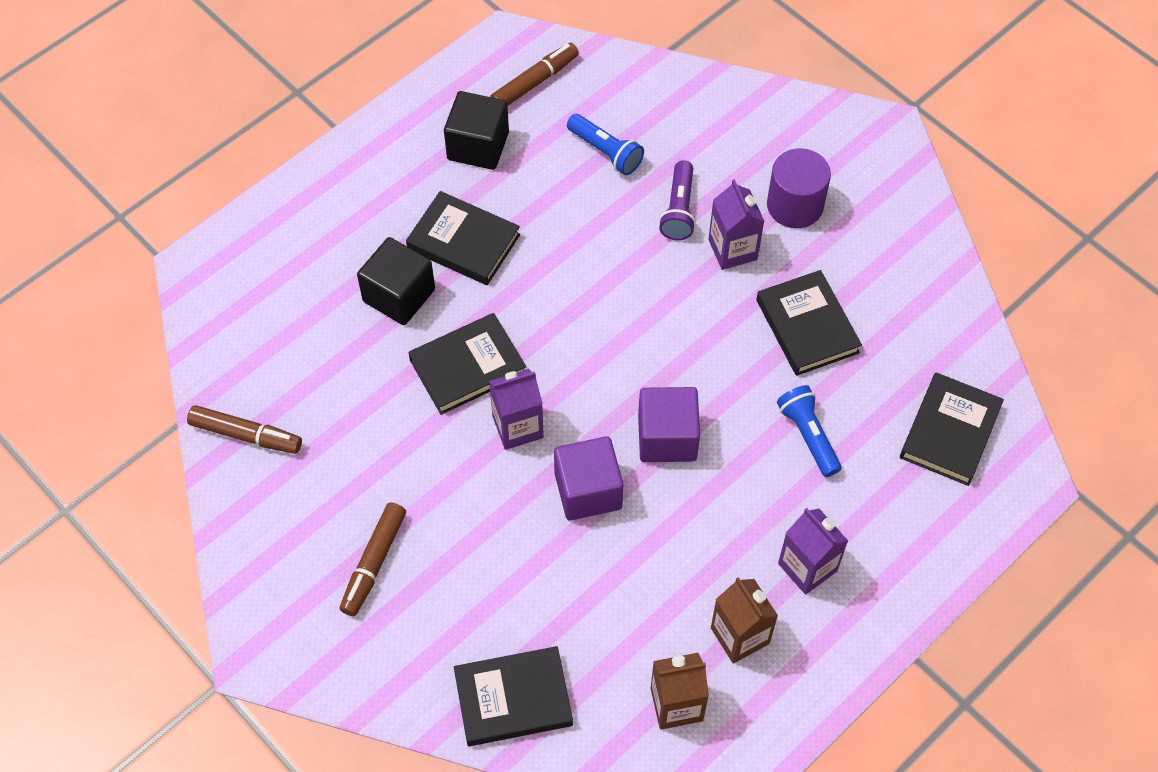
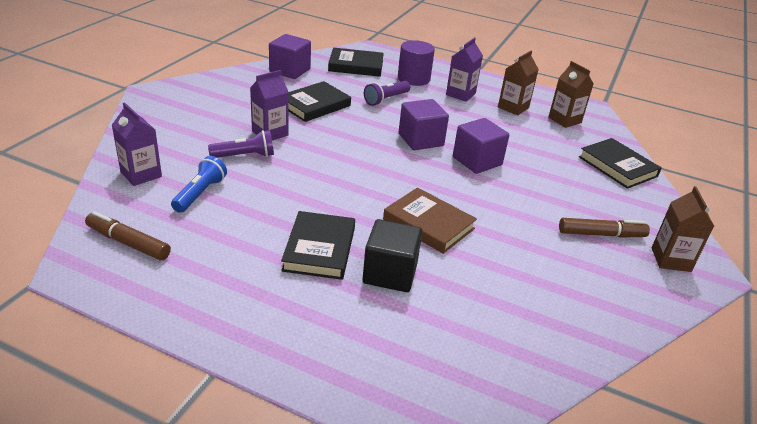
camera: 115 degrees left, 25 degrees down
brown marker [187,405,302,454] -> none
black book [408,313,526,415] -> brown book [383,187,477,254]
black cube [444,91,509,170] -> none
purple carton [489,369,544,450] -> purple carton moved to [112,102,162,186]
purple cylinder [767,148,831,228] -> purple cylinder moved to [398,40,435,86]
blue flashlight [777,385,841,477] -> purple flashlight [364,81,410,106]
none -> purple cube [269,34,311,79]
none -> brown carton [652,186,714,272]

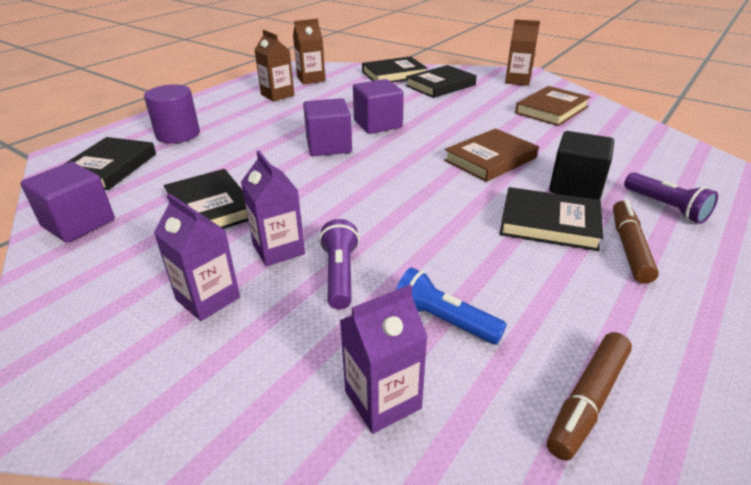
camera: 75 degrees left, 0 degrees up
purple flashlight [364,81,410,106] -> purple flashlight moved to [624,172,718,224]
purple carton [446,37,483,102] -> purple carton moved to [154,194,240,321]
brown marker [559,218,650,238] -> brown marker moved to [613,200,659,284]
none -> black book [406,65,477,98]
none -> brown book [515,86,590,126]

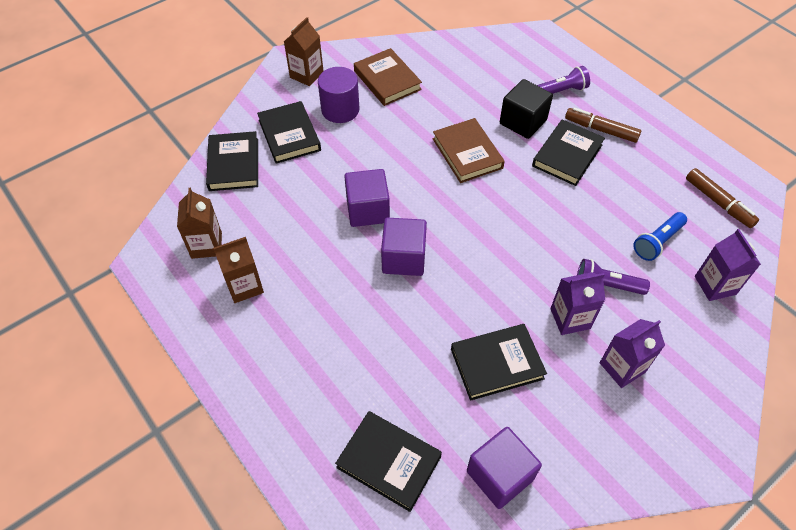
camera: 75 degrees left, 20 degrees up
purple cylinder [144,84,200,143] -> purple cylinder moved to [318,67,359,123]

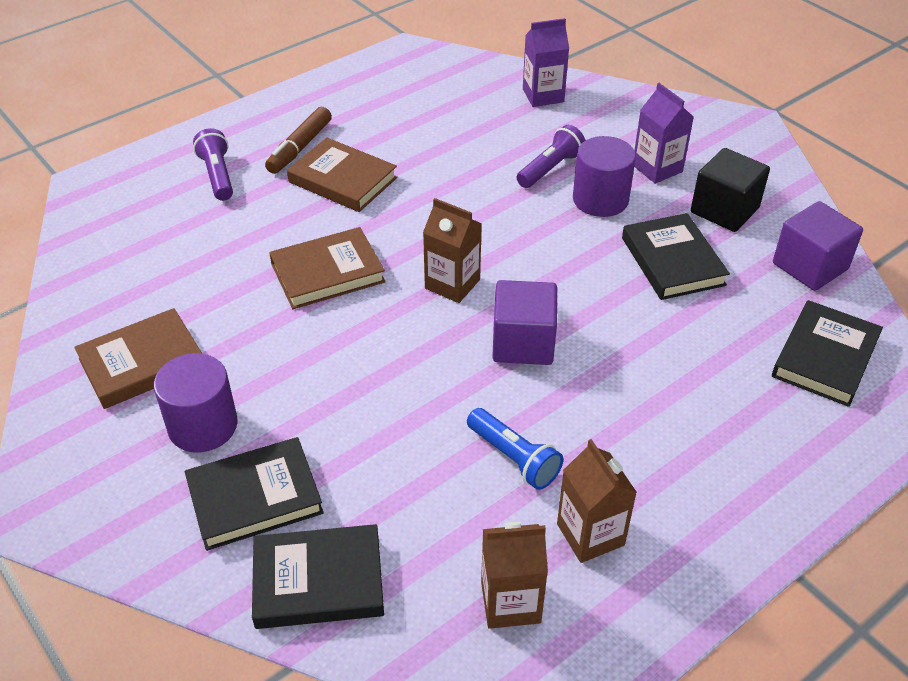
camera: 90 degrees left, 10 degrees down
brown carton [284,17,323,86] -> brown carton moved to [423,198,482,303]
purple cube [344,169,390,227] -> none
black cube [500,79,553,139] -> black cube moved to [691,148,770,232]
black book [532,119,605,186] -> brown book [287,138,397,212]
purple carton [550,272,605,335] -> purple cylinder [573,136,636,217]
purple flashlight [577,259,650,295] -> purple flashlight turned 150 degrees counterclockwise [516,125,586,188]
blue flashlight [633,212,687,261] -> blue flashlight moved to [467,408,563,490]
brown marker [686,168,759,228] -> none

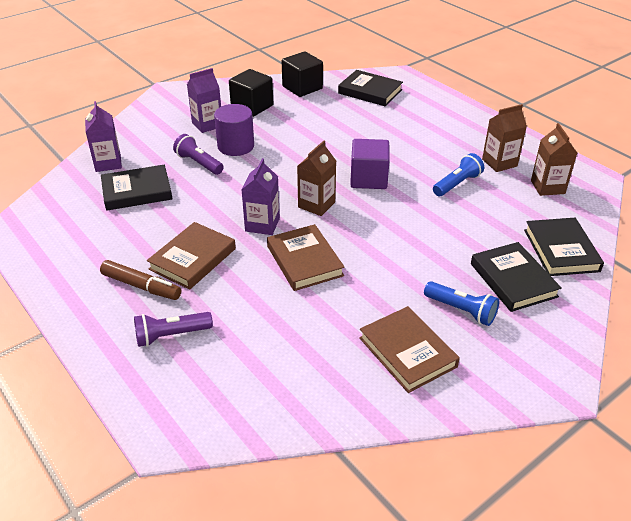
camera: 90 degrees left, 5 degrees down
purple cylinder [154,353,238,453] -> blue flashlight [424,281,499,326]
black book [622,213,730,300] -> black book moved to [101,165,172,211]
purple cube [773,201,863,291] -> black cube [282,51,323,97]
none -> purple carton [241,158,280,235]

